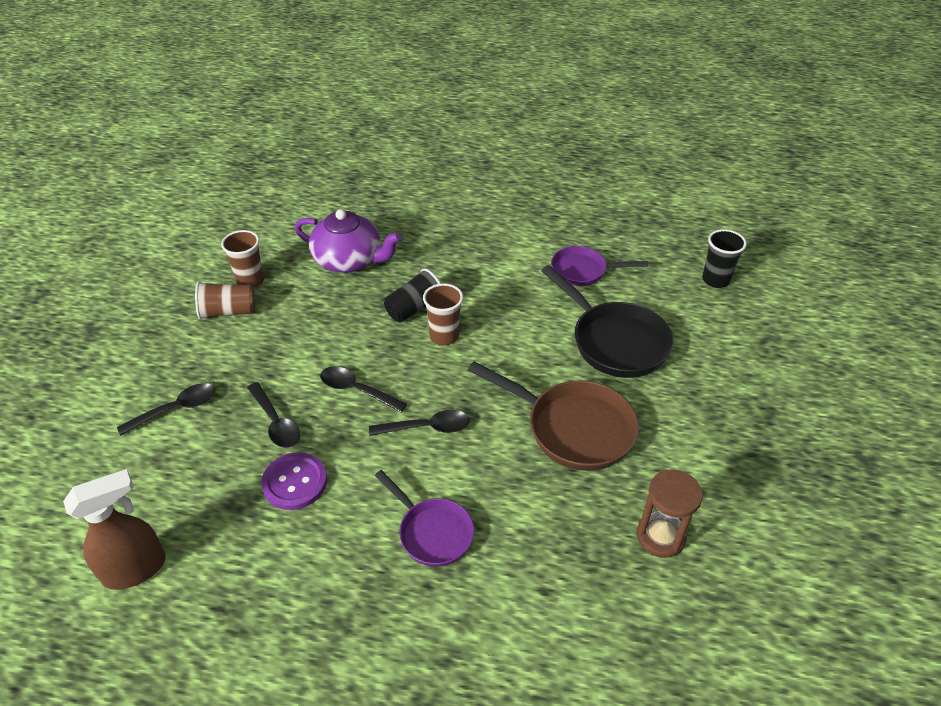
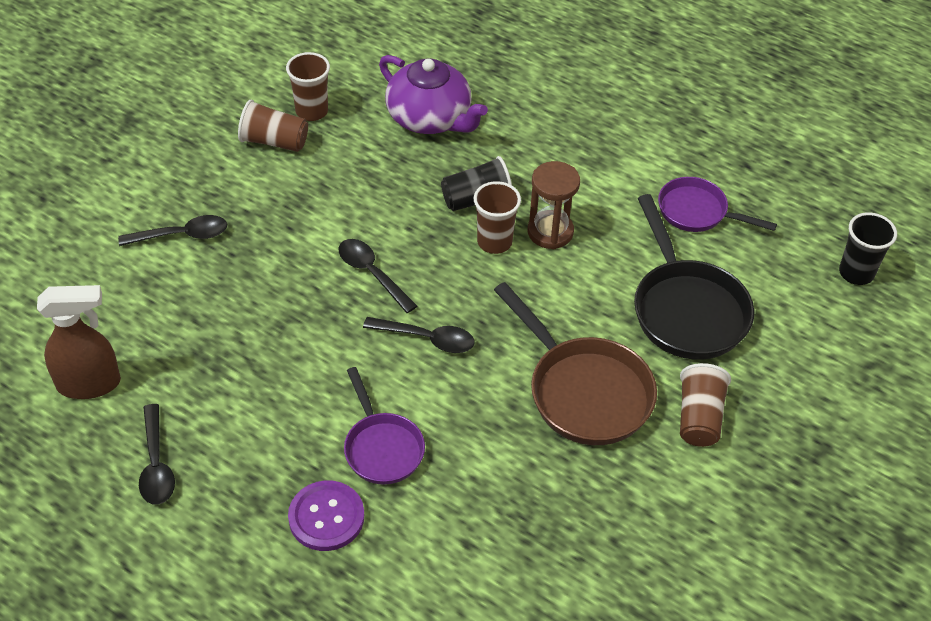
camera: 20 degrees right, 5 degrees up
black spoon [247,382,300,448] -> black spoon moved to [139,404,175,505]
purple button [261,452,327,510] -> purple button moved to [288,480,364,551]
brown hourglass [637,470,703,558] -> brown hourglass moved to [528,161,580,249]
none -> brown cup [680,363,731,447]

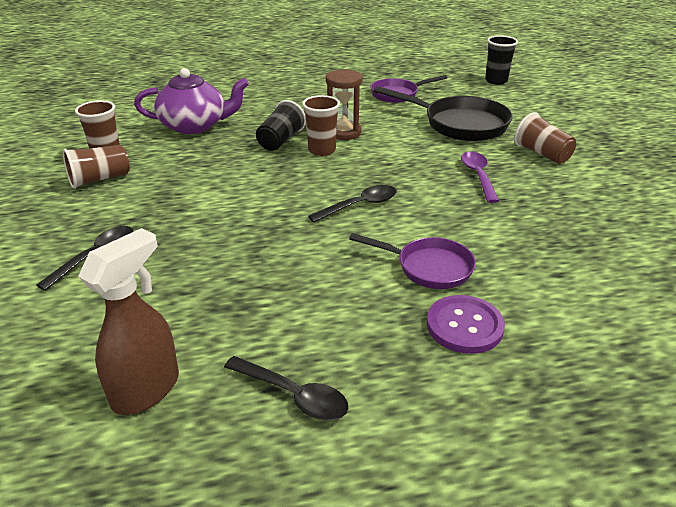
camera: 45 degrees left, 15 degrees down
black spoon [339,239,417,313] -> none
brown pan [494,282,657,445] -> purple spoon [461,151,499,203]

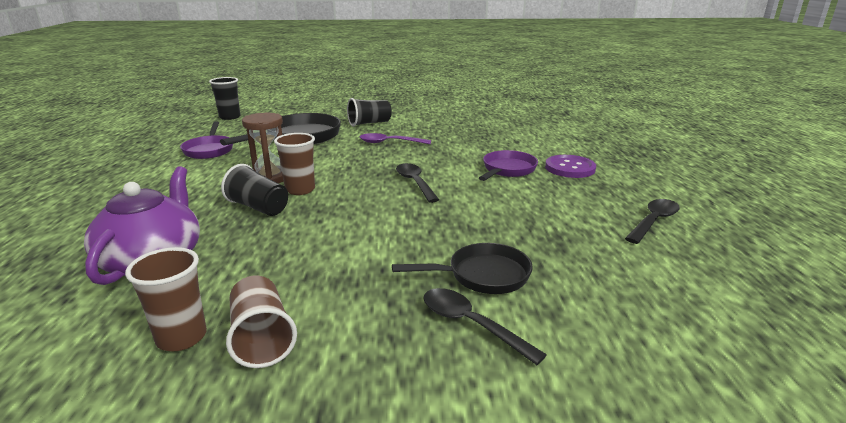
camera: 80 degrees left, 10 degrees down
brown spray bottle [78,228,179,415] -> none
brown cup [514,112,576,164] -> black cup [347,98,392,127]
none -> black pan [392,243,533,294]

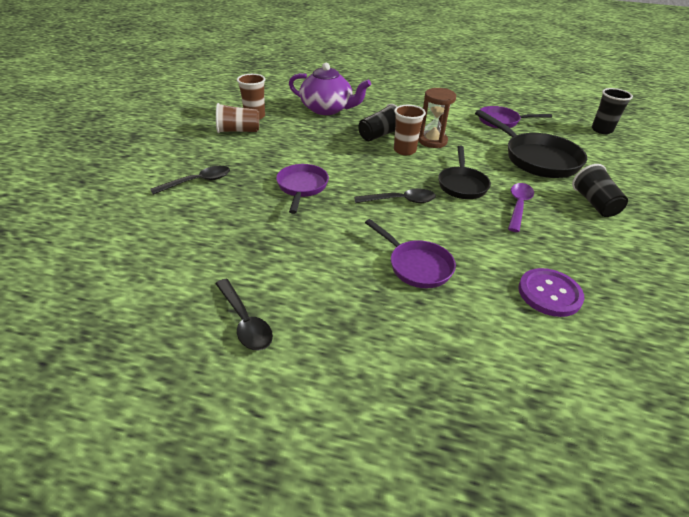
camera: 105 degrees right, 15 degrees up
black pan [392,243,533,294] -> black pan moved to [438,146,491,199]
purple button [545,155,596,178] -> purple button moved to [518,268,584,317]
none -> purple pan [276,164,329,214]

